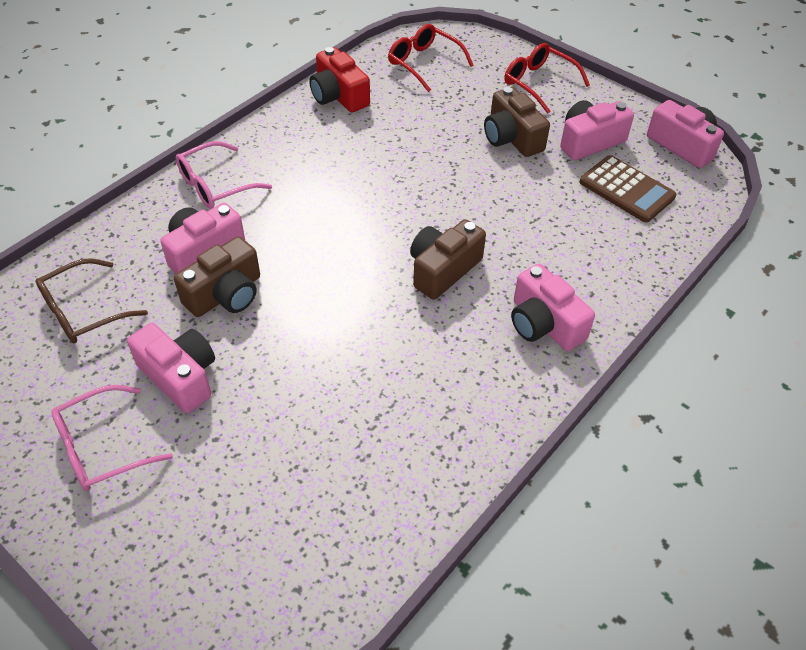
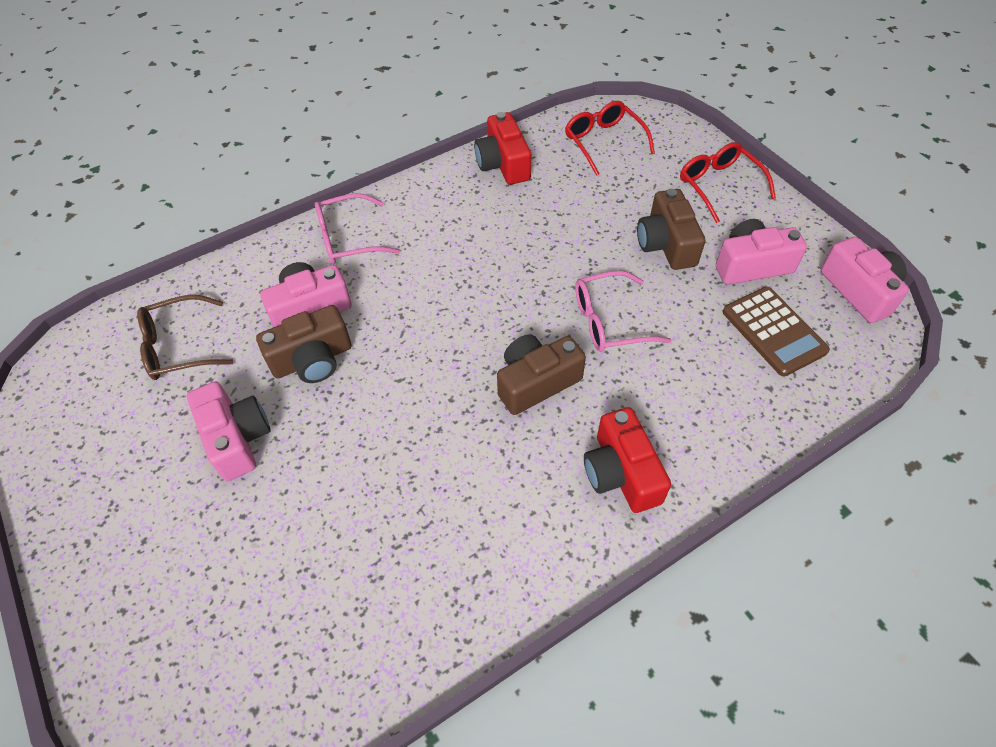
camera: 20 degrees right, 5 degrees up
pink glasses [51,385,173,491] -> pink glasses moved to [575,271,671,352]
pink camera [511,264,595,351] -> red camera [584,407,671,513]

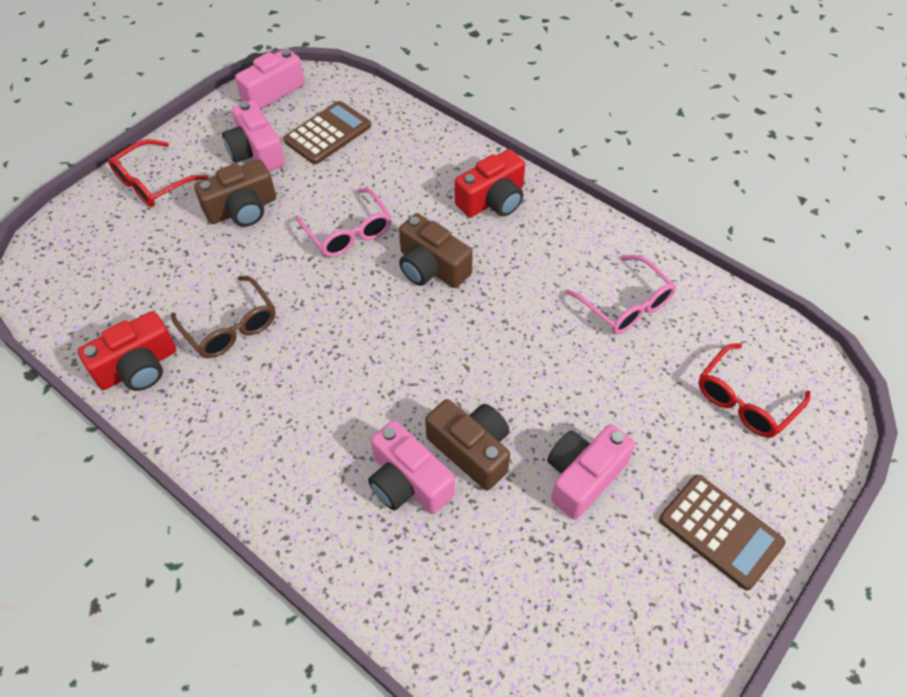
camera: 110 degrees left, 0 degrees up
brown glasses [137,295,234,380] -> brown glasses moved to [171,276,275,358]
pink glasses [315,193,400,264] -> pink glasses moved to [565,255,676,334]
red glasses [565,101,655,176] -> red glasses moved to [698,343,811,438]
none -> brown calculator [659,475,786,590]

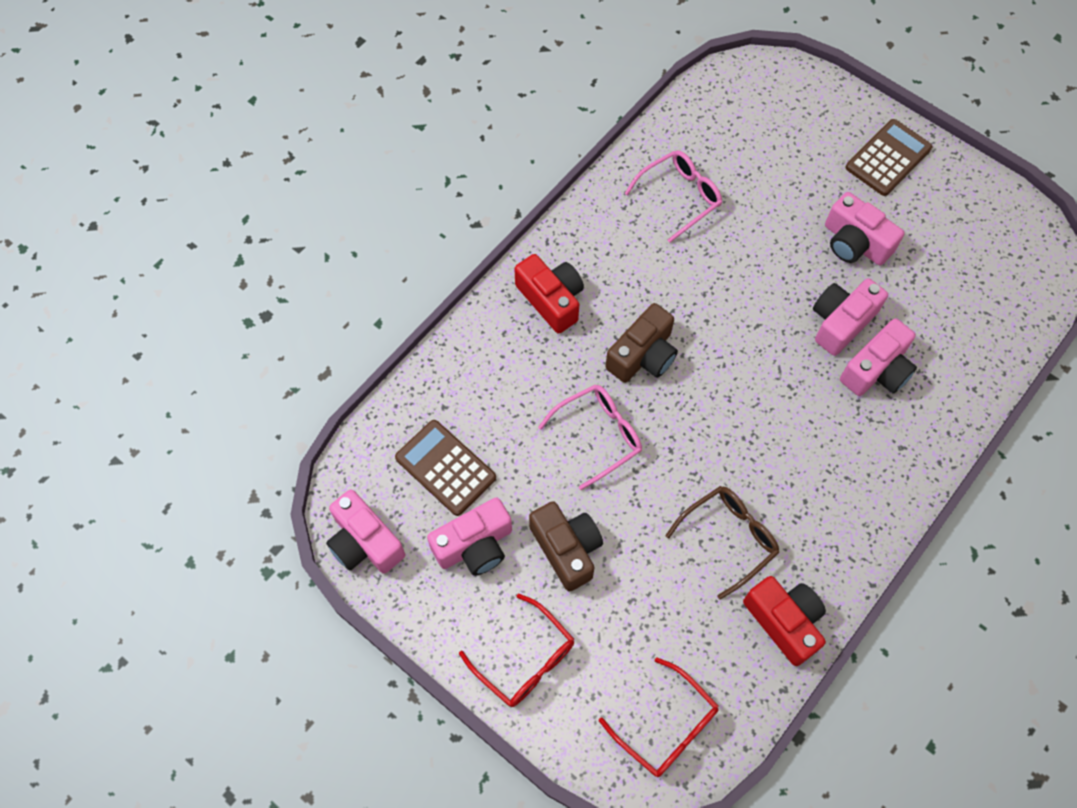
camera: 90 degrees left, 10 degrees up
brown camera [425,399,510,491] -> pink camera [813,279,888,356]
red glasses [698,343,811,438] -> red glasses moved to [599,657,718,777]

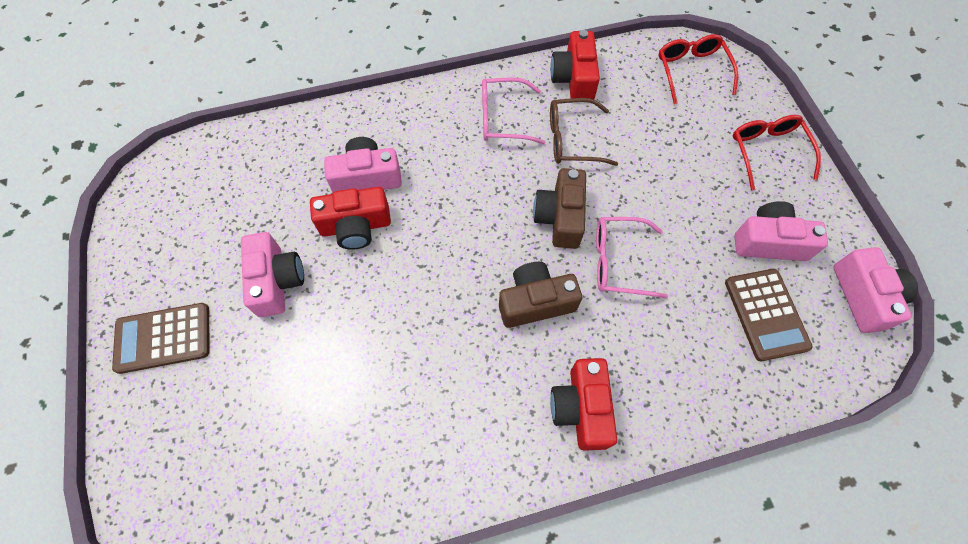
camera: 145 degrees left, 0 degrees up
brown camera [529,501,603,591] -> brown camera moved to [533,168,586,249]
pink glasses [625,150,722,243] -> pink glasses moved to [482,77,545,144]
pink camera [813,279,888,356] -> red camera [310,187,391,250]

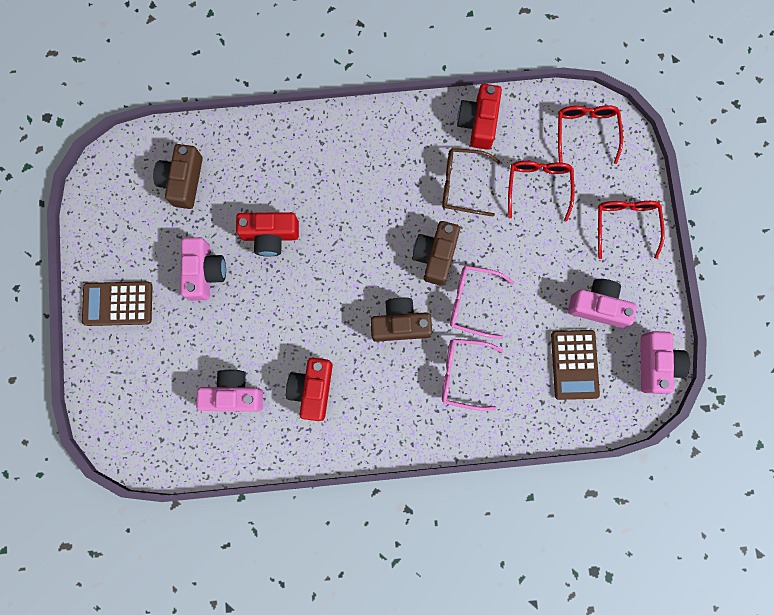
camera: 10 degrees right, 15 degrees up
pink camera [324,137,402,193] -> pink camera moved to [196,369,263,412]
pink glasses [482,77,545,144] -> pink glasses moved to [442,339,504,411]
red camera [550,358,617,451] -> red camera moved to [286,358,333,421]
none -> brown camera [153,144,203,209]
none -> red glasses [508,161,574,222]

